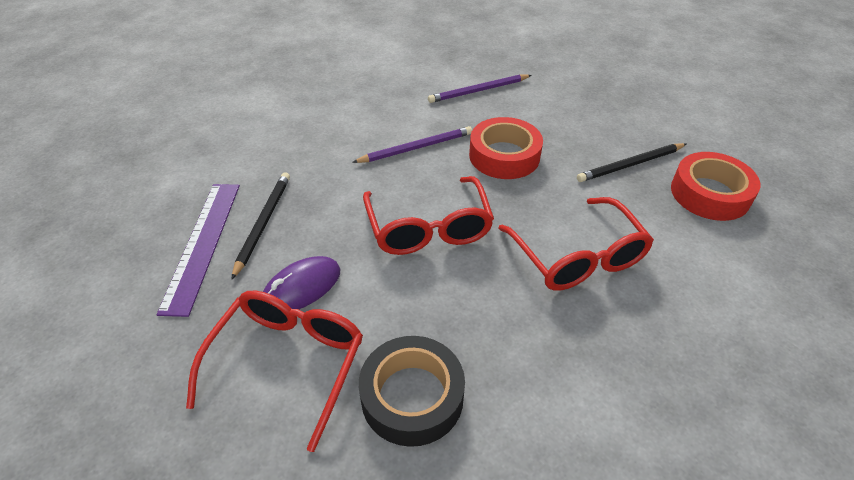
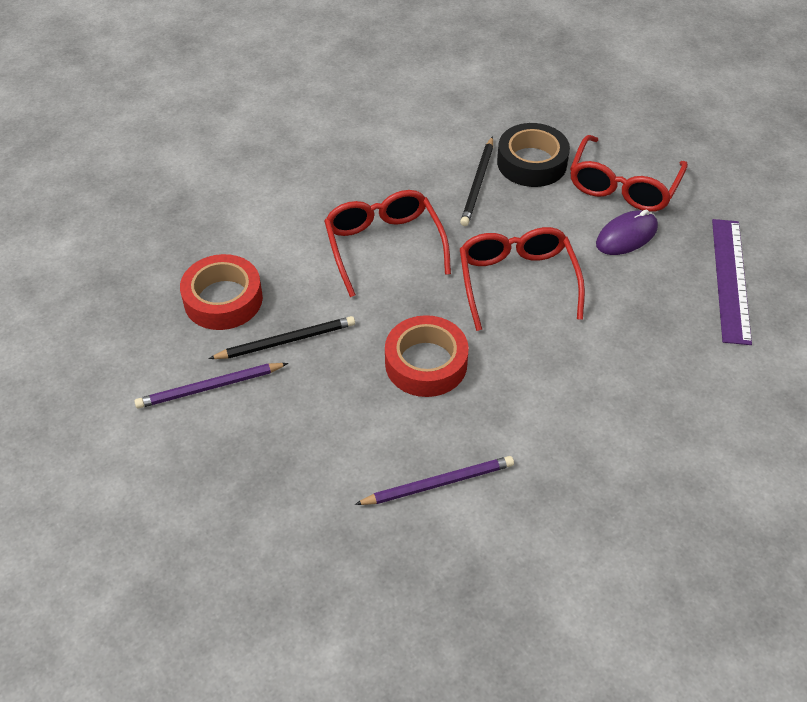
camera: 175 degrees left, 5 degrees up
black pencil [231,172,290,280] -> black pencil moved to [460,136,493,226]
purple pencil [352,126,472,163] -> purple pencil moved to [135,363,288,409]

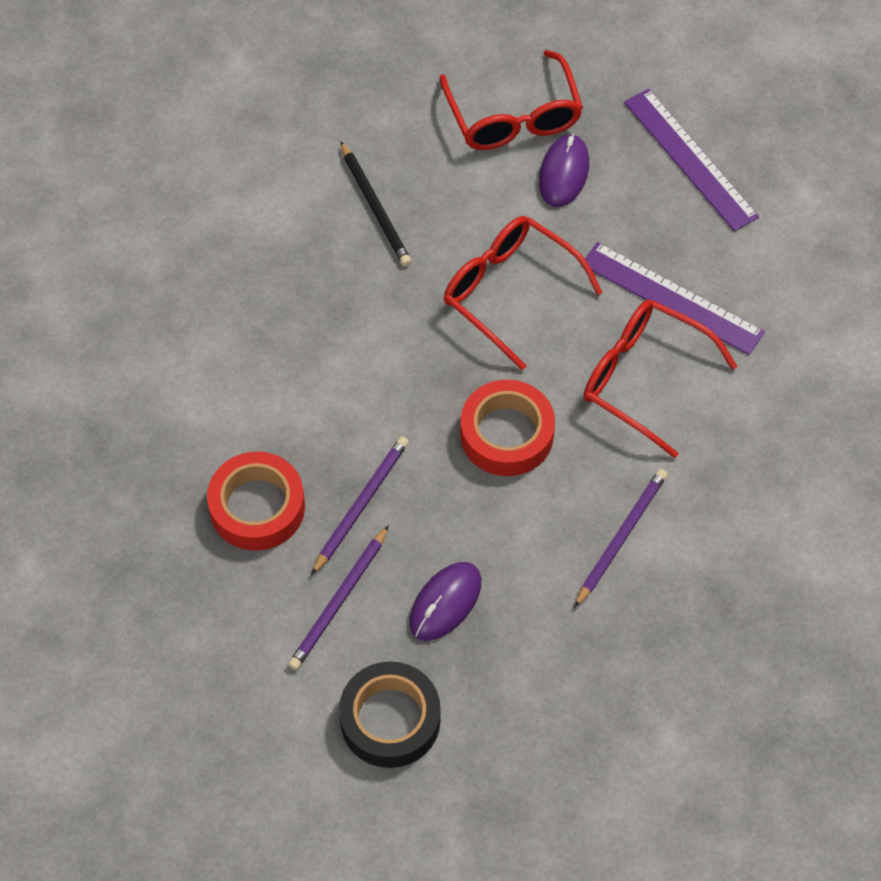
camera: 40 degrees left, 10 degrees up
black pencil [208,316,355,359] -> purple pencil [311,436,409,575]
red glasses [324,190,451,297] -> red glasses moved to [584,300,737,458]
black tape [497,123,570,187] -> black tape moved to [339,661,441,768]
none -> purple mouse [409,562,481,641]
none -> purple ruler [581,242,765,355]

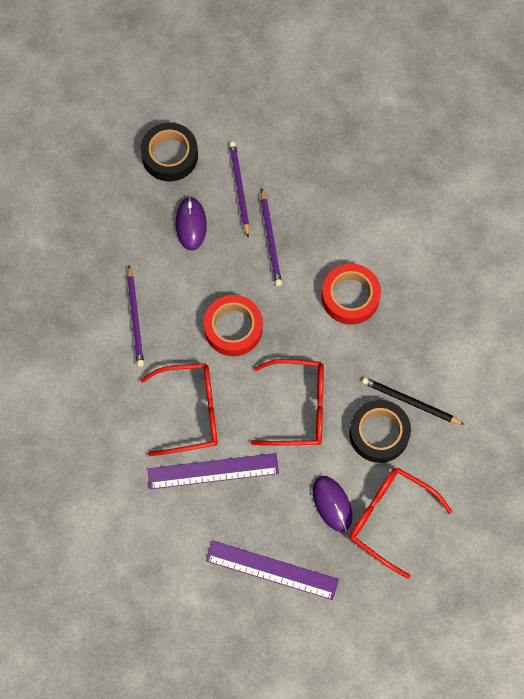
camera: 140 degrees right, 10 degrees up
red tape [207,452,305,551] -> red tape moved to [322,264,381,325]
none -> black tape [349,400,411,463]

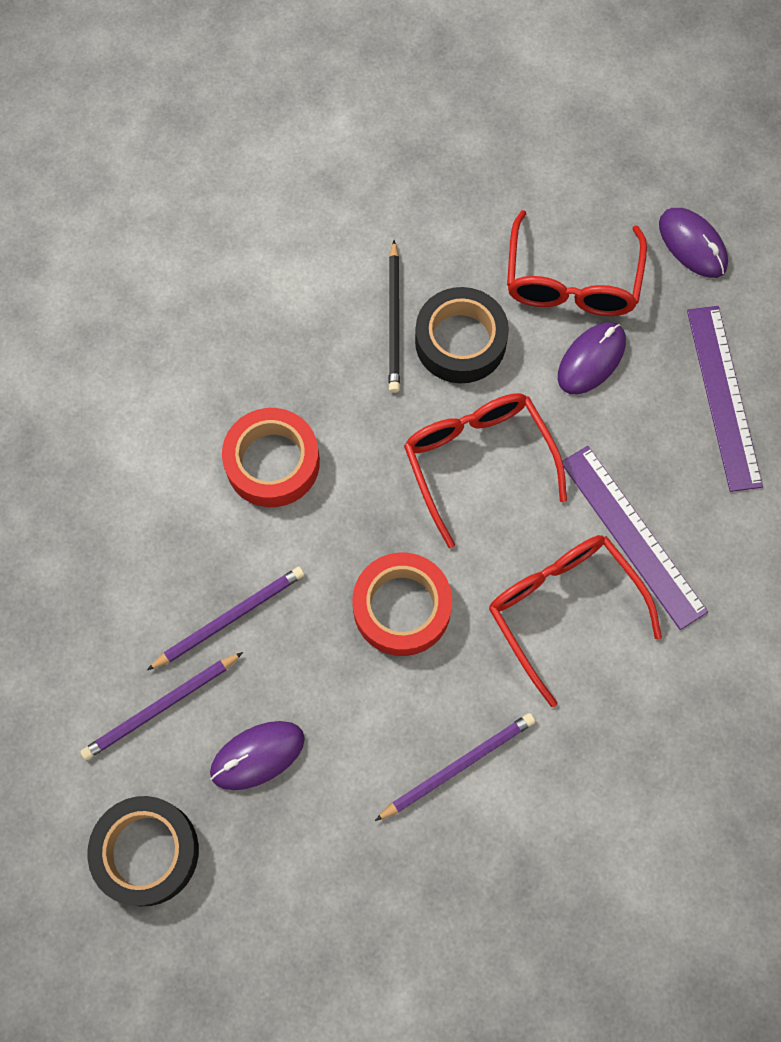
camera: 115 degrees left, 0 degrees up
none -> purple mouse [659,208,728,278]

